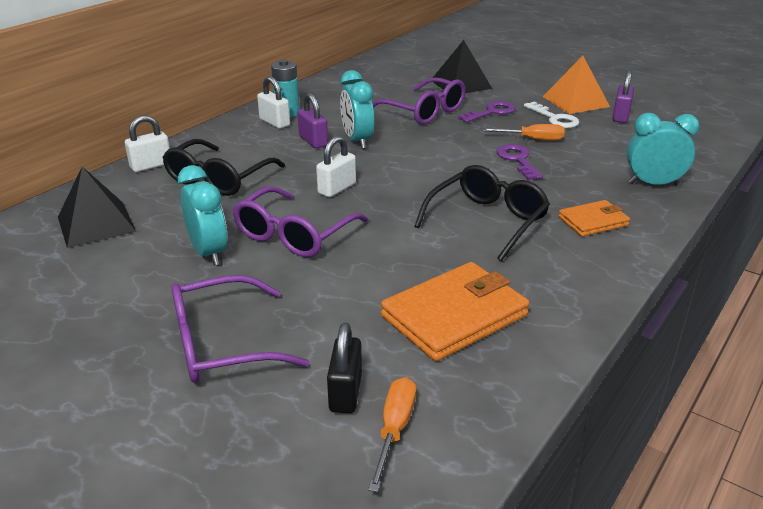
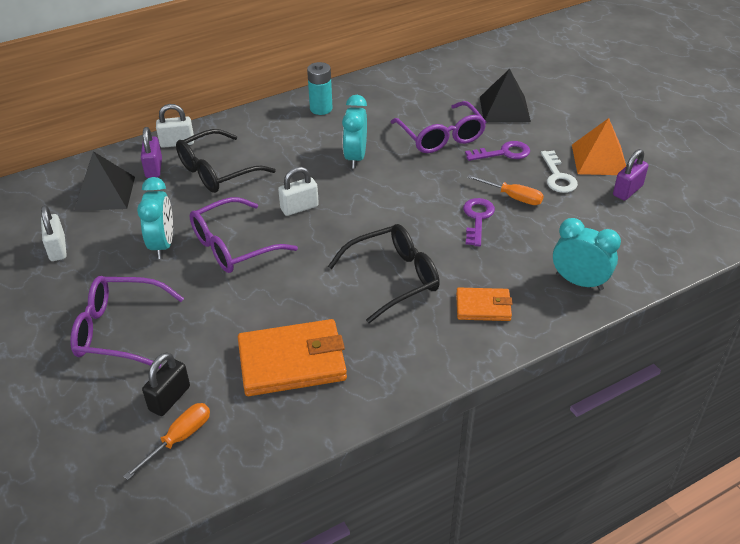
camera: 25 degrees right, 10 degrees up
white padlock [257,76,290,129] -> white padlock moved to [41,205,67,261]
purple padlock [298,93,328,148] -> purple padlock moved to [141,127,162,178]

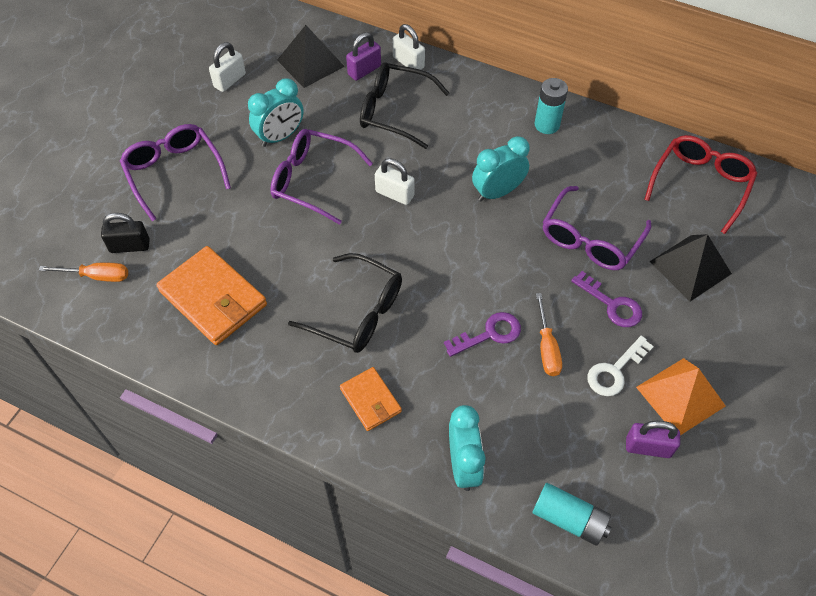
camera: 55 degrees right, 15 degrees up
none -> turquoise battery [533,483,611,546]
none -> red glasses [644,135,758,234]

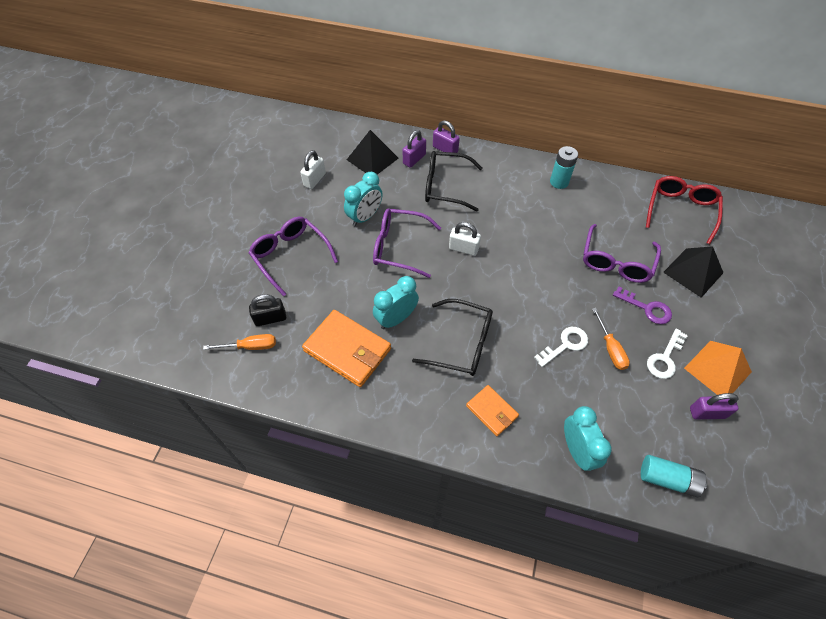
camera: 10 degrees left, 0 degrees up
white padlock [393,24,425,70] -> purple padlock [433,120,460,157]
purple key [444,312,521,357] -> white key [534,327,588,367]
turquoise clock [472,136,530,201] -> turquoise clock moved to [373,276,419,329]

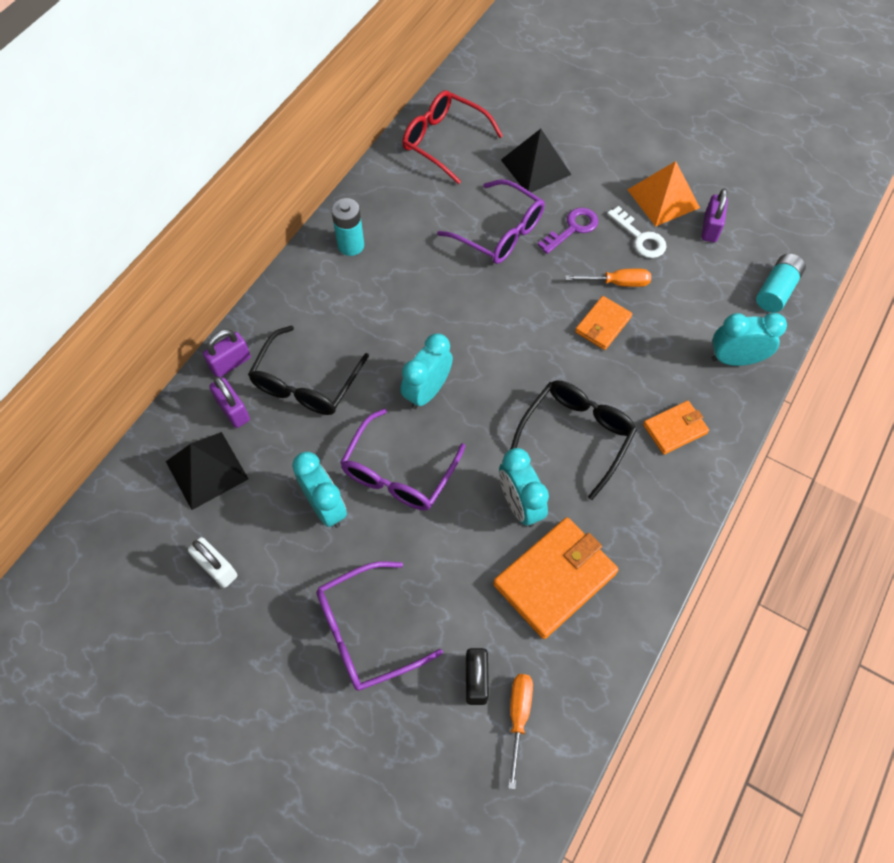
camera: 75 degrees left, 5 degrees up
white padlock [449,222,481,256] -> turquoise clock [401,333,453,409]
white key [534,327,588,367] -> orange wallet [575,296,632,350]

